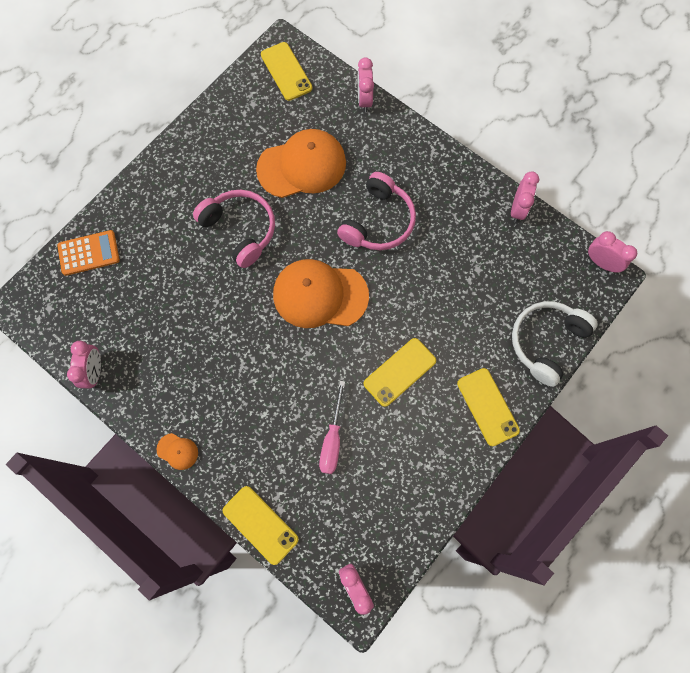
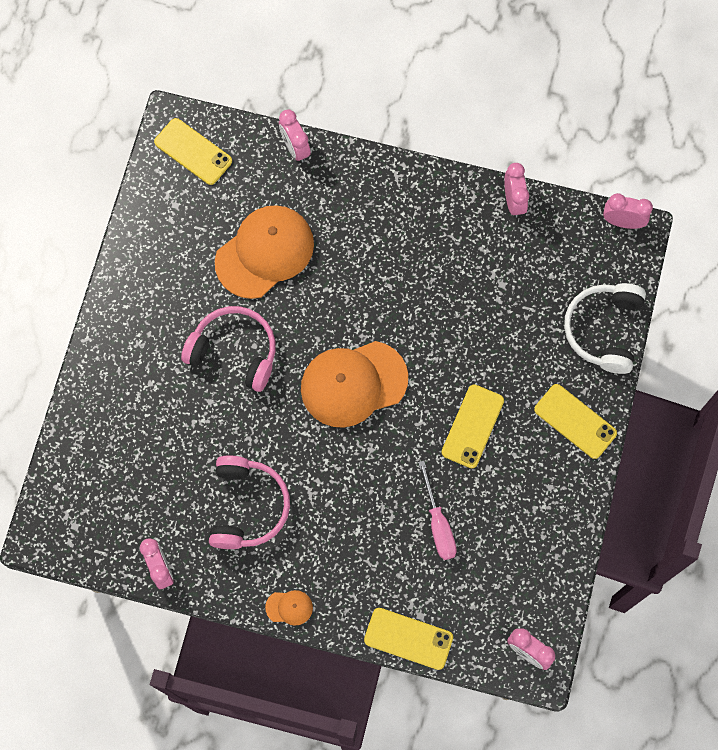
camera: 25 degrees left, 0 degrees up
orange calculator [57,230,120,276] -> none
pink headphones [337,172,416,250] -> pink headphones moved to [209,455,290,549]

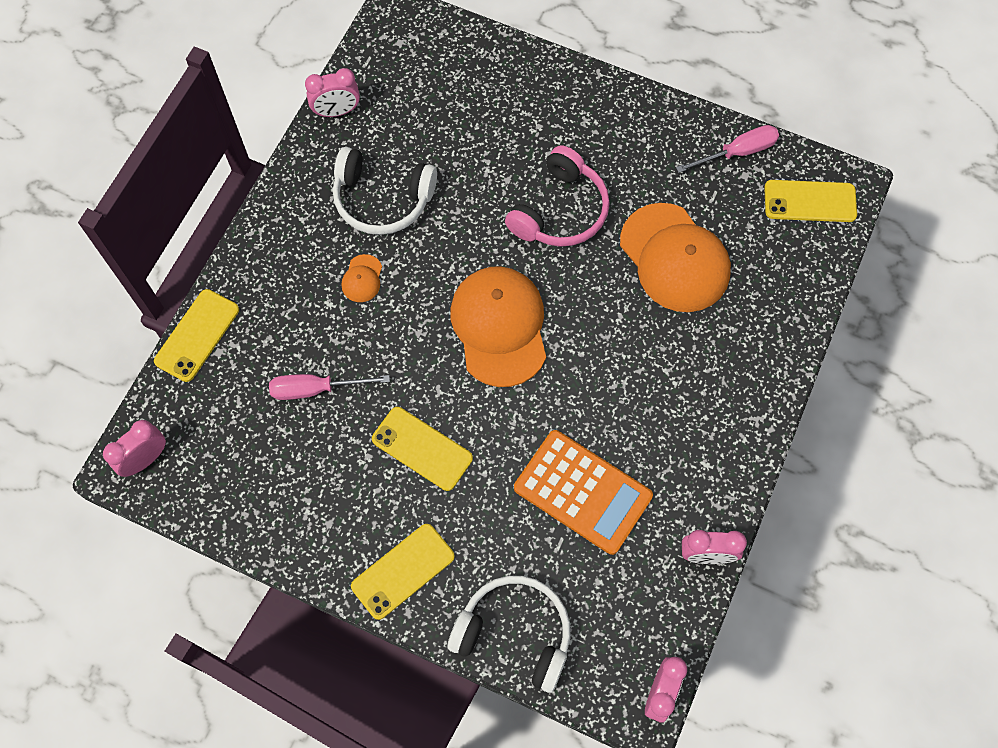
camera: 100 degrees right, 5 degrees down
yellow phone [154,118,232,185] -> yellow phone turned 45 degrees clockwise [764,180,857,222]
pink headphones [209,455,290,549] -> white headphones [333,147,437,235]
orange cap [265,590,313,626] -> orange cap moved to [341,254,382,302]
pink clock [279,109,311,163] -> none
none -> orange calculator [514,430,653,555]
none -> pink screwdriver [676,125,779,173]

